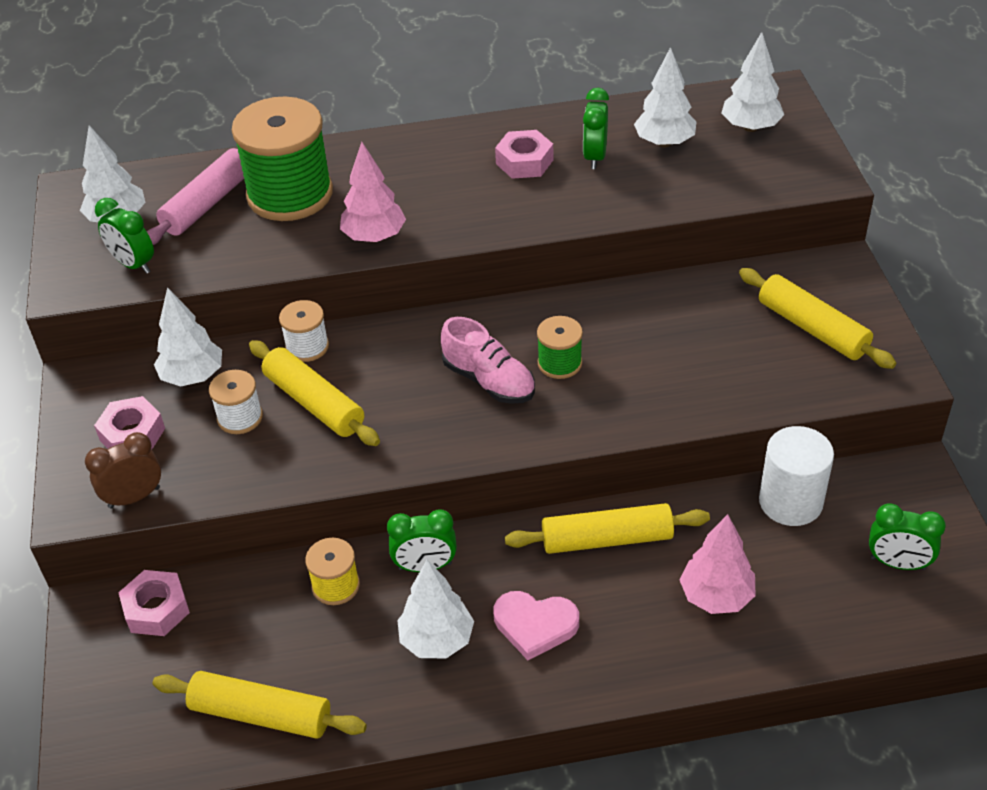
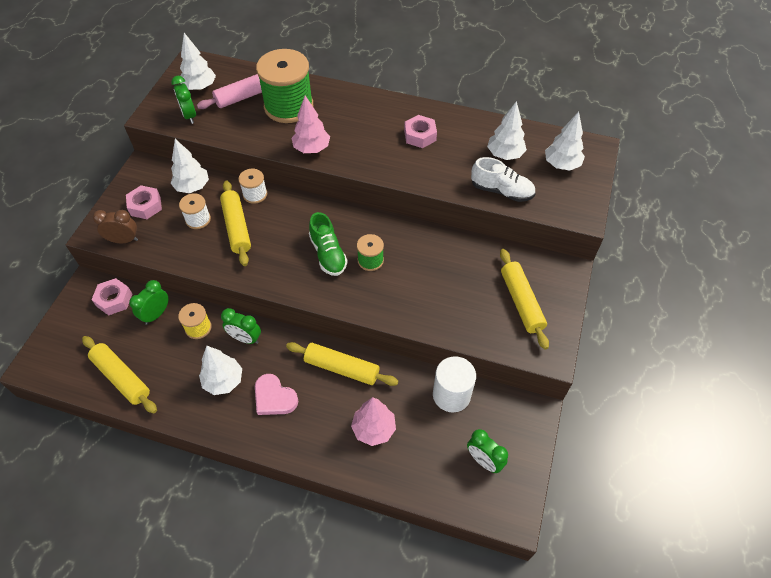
camera: 25 degrees right, 10 degrees up
pink shoe [441,317,535,404] -> green shoe [309,212,348,276]
green clock [583,88,609,169] -> green clock moved to [129,280,169,325]
none -> white shoe [471,157,536,202]

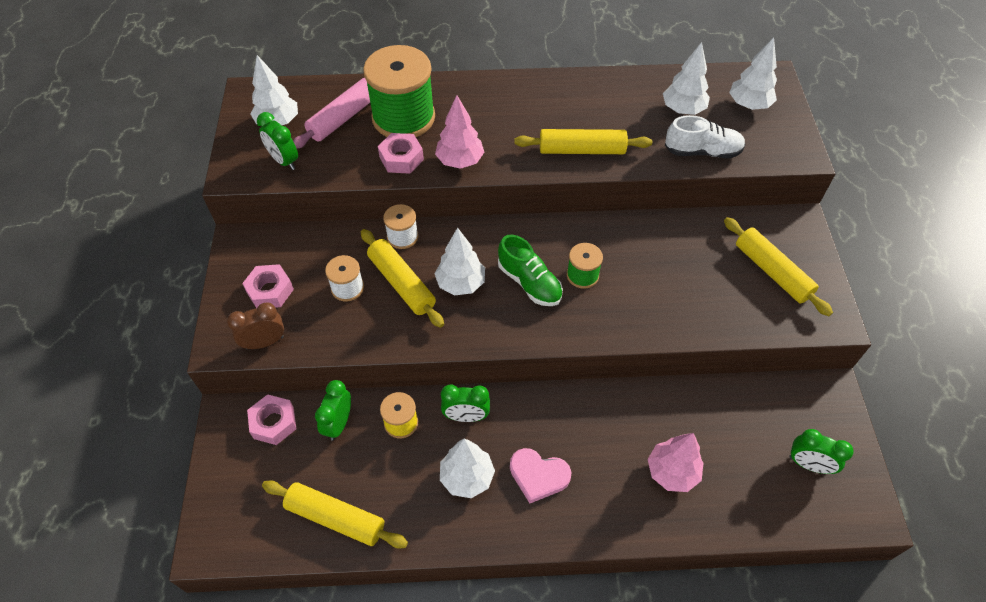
camera: 20 degrees left, 0 degrees up
white tree [171,139,209,193] -> white tree moved to [434,228,485,295]
yellow rolling pin [286,342,398,386] -> yellow rolling pin moved to [514,129,652,154]
pink nut [404,115,437,148] -> pink nut moved to [378,133,424,174]
white cylinder [433,356,476,413] -> none

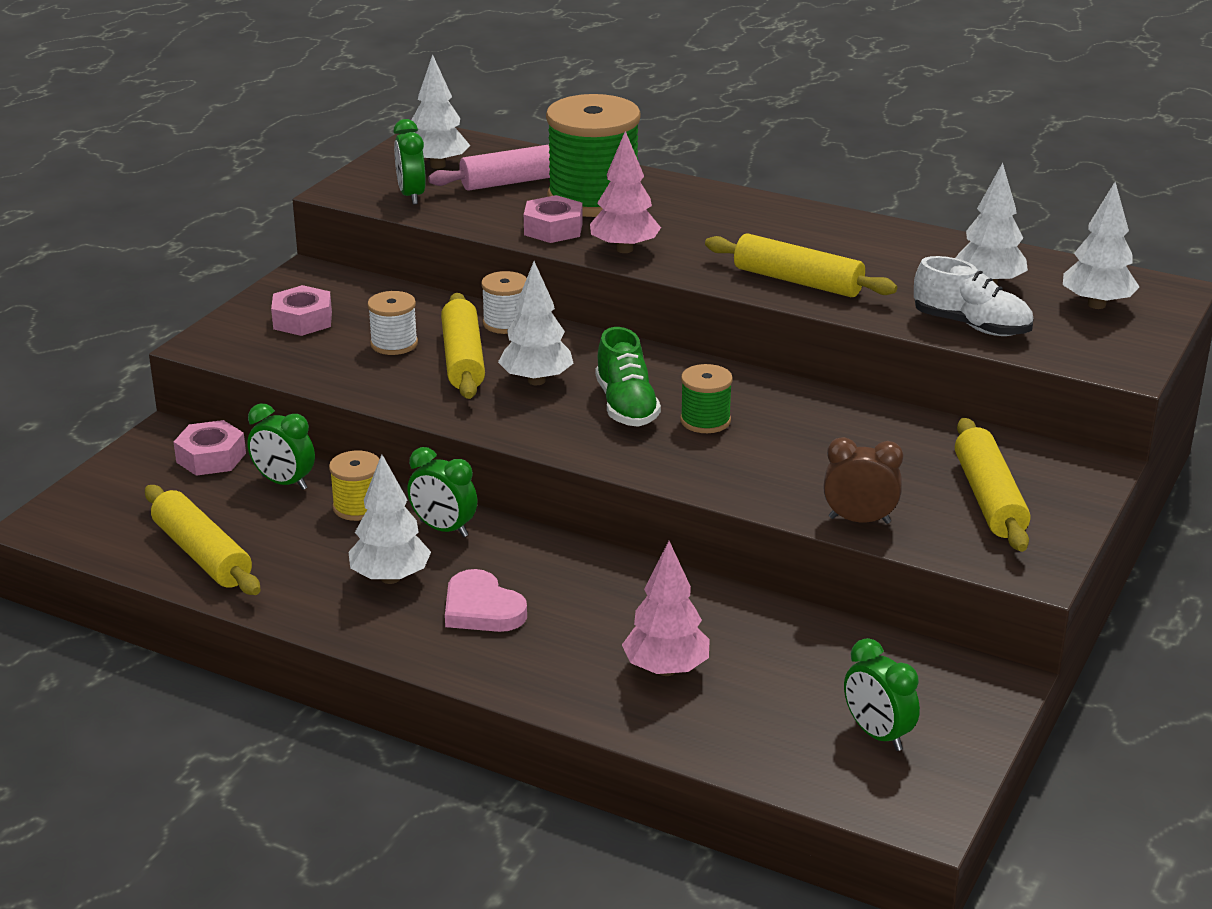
camera: 30 degrees right, 25 degrees down
brown clock [227,302,284,349] -> brown clock moved to [823,437,903,524]
green clock [315,380,351,440] -> green clock turned 105 degrees counterclockwise [247,403,315,490]

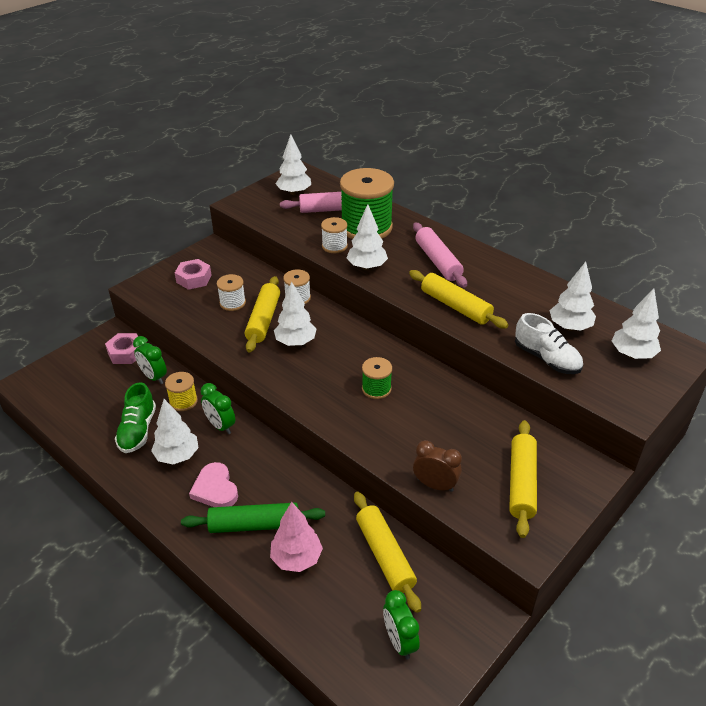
camera: 15 degrees right, 10 degrees up
yellow rolling pin [145,485,261,595] -> yellow rolling pin moved to [354,491,421,613]
green clock [393,119,426,205] -> none
pink nut [524,195,583,243] -> white spool [321,217,348,253]
pink tree [590,131,661,253] -> white tree [347,204,388,270]
green shoe [596,327,661,427] -> green shoe moved to [115,382,156,453]
none -> green rolling pin [181,502,325,533]
none -> pink rolling pin [413,222,467,288]

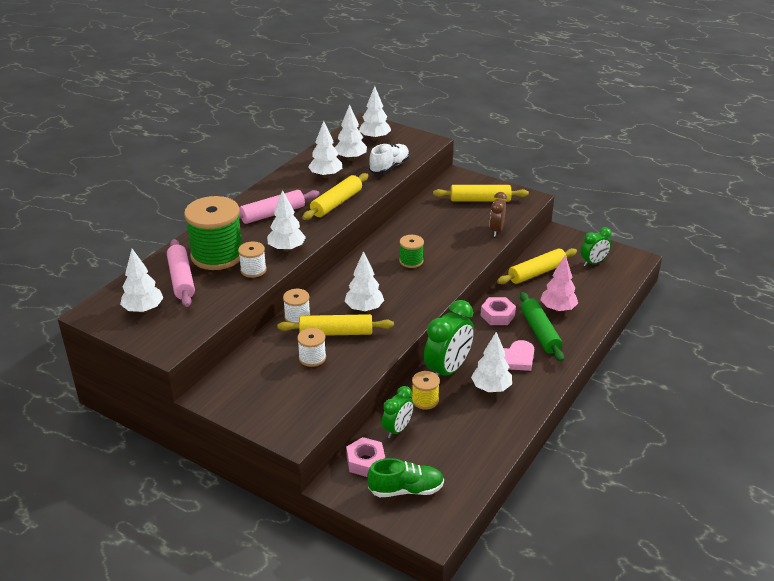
camera: 100 degrees left, 5 degrees down
green shoe [115,382,156,453] -> green shoe moved to [367,458,444,497]
pink nut [175,259,212,290] -> pink nut moved to [480,297,516,325]
green clock [201,383,235,434] -> green clock [424,300,474,378], size x1.68
none -> white tree [308,121,342,178]

